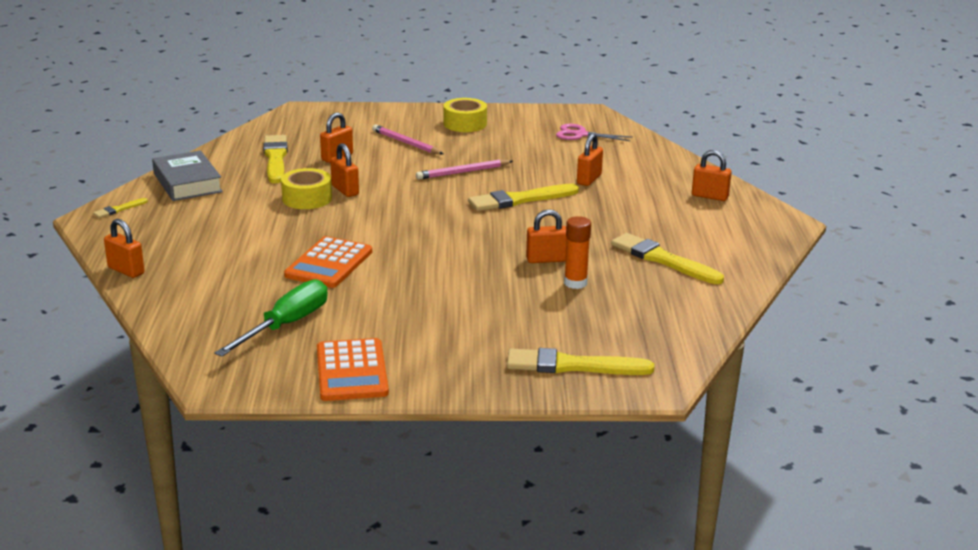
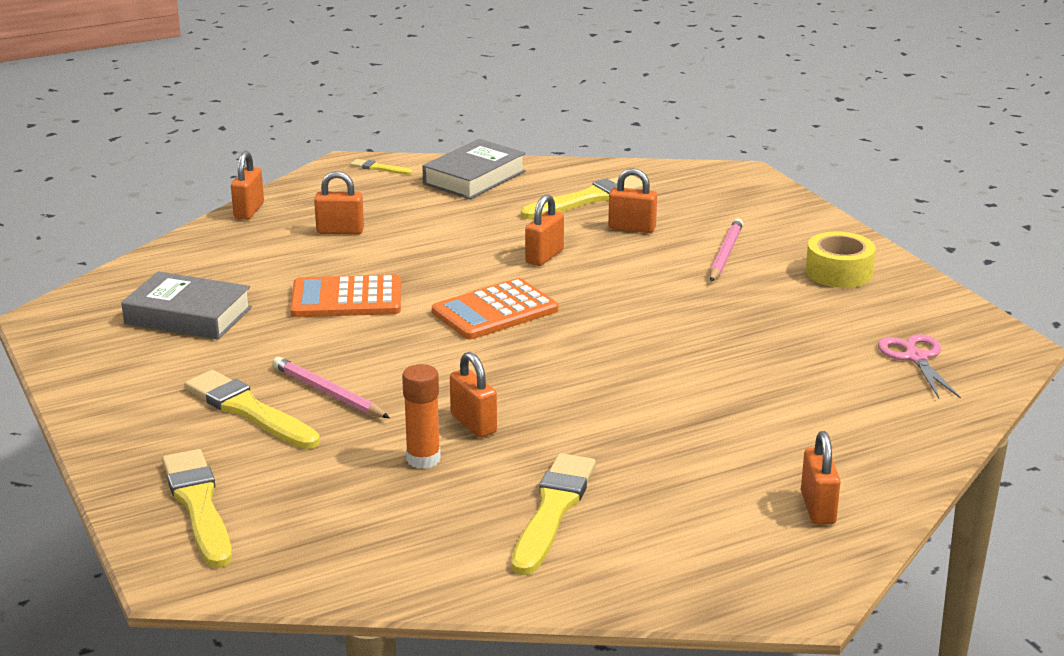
camera: 65 degrees right, 0 degrees up
green screwdriver [215,279,328,356] -> grey book [121,271,252,340]
yellow tape [281,168,332,209] -> none
orange calculator [317,338,389,401] -> orange calculator moved to [432,278,559,339]
pink pencil [416,160,513,180] -> pink pencil moved to [272,357,390,418]
yellow brush [468,184,579,211] -> yellow brush moved to [184,370,320,449]
orange padlock [577,134,603,186] -> orange padlock moved to [314,171,364,234]

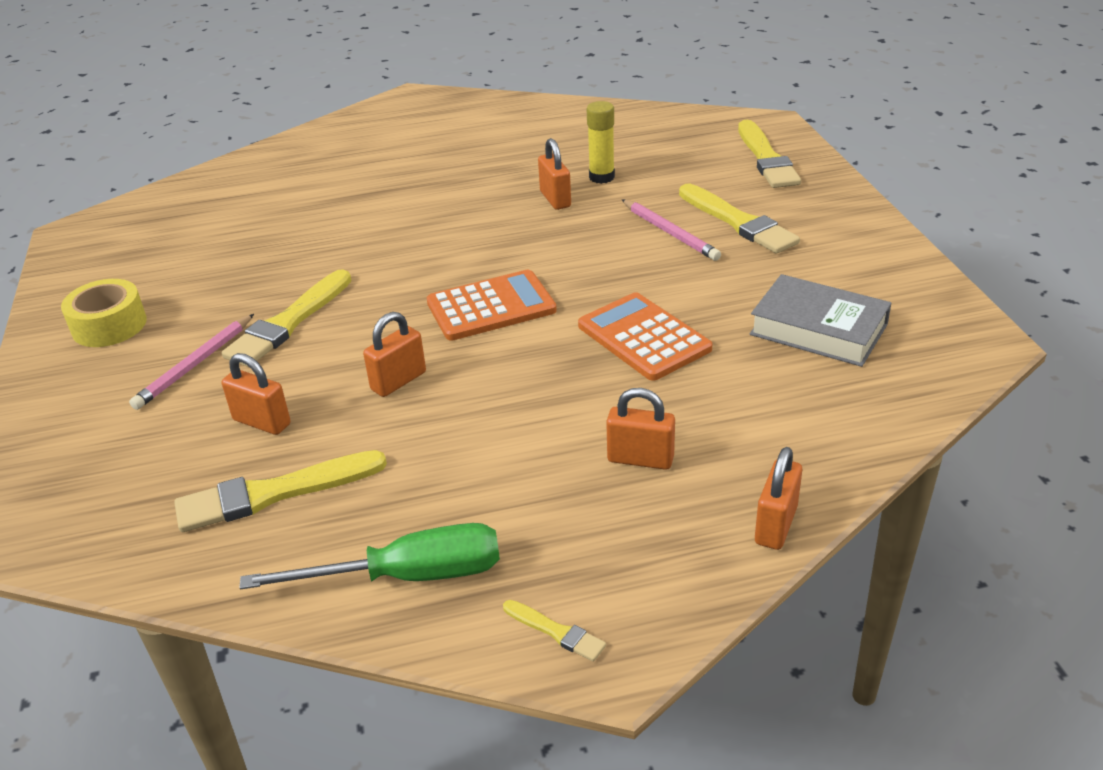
camera: 165 degrees left, 10 degrees up
orange calculator [290,275,401,317] -> orange calculator turned 135 degrees counterclockwise [578,292,712,381]
orange glue stick [402,364,440,469] -> yellow glue stick [587,101,615,184]
grey book [422,139,526,199] -> green screwdriver [239,523,500,590]
yellow brush [511,453,596,575] -> yellow brush moved to [222,269,352,367]
orange padlock [801,431,841,525] -> none
pink scissors [878,334,961,399] -> none

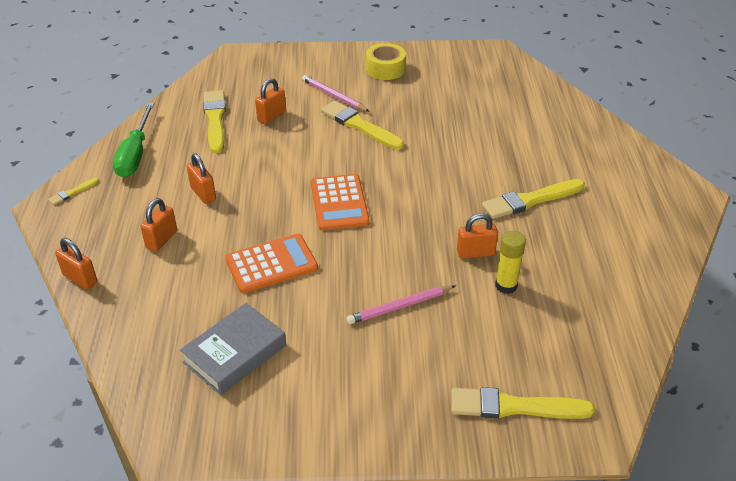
camera: 100 degrees right, 5 degrees up
orange padlock [363,312,426,397] -> orange padlock moved to [187,153,216,204]
yellow brush [679,184,800,254] -> yellow brush moved to [482,179,585,219]

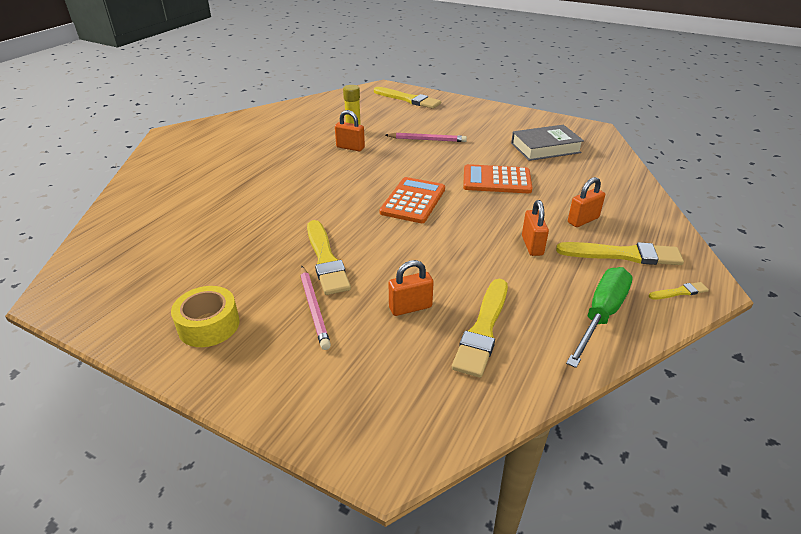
camera: 150 degrees left, 5 degrees down
orange padlock [55,238,97,289] -> none
yellow brush [482,179,585,219] -> yellow brush moved to [556,242,684,265]

